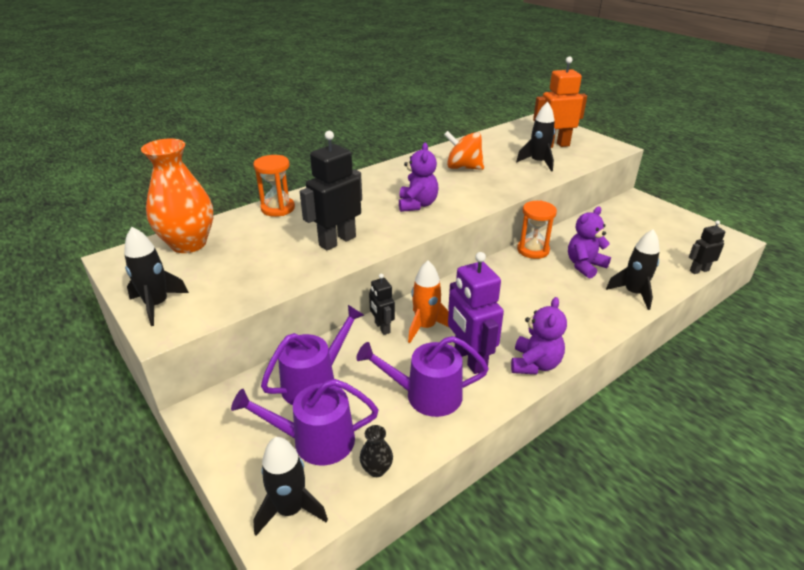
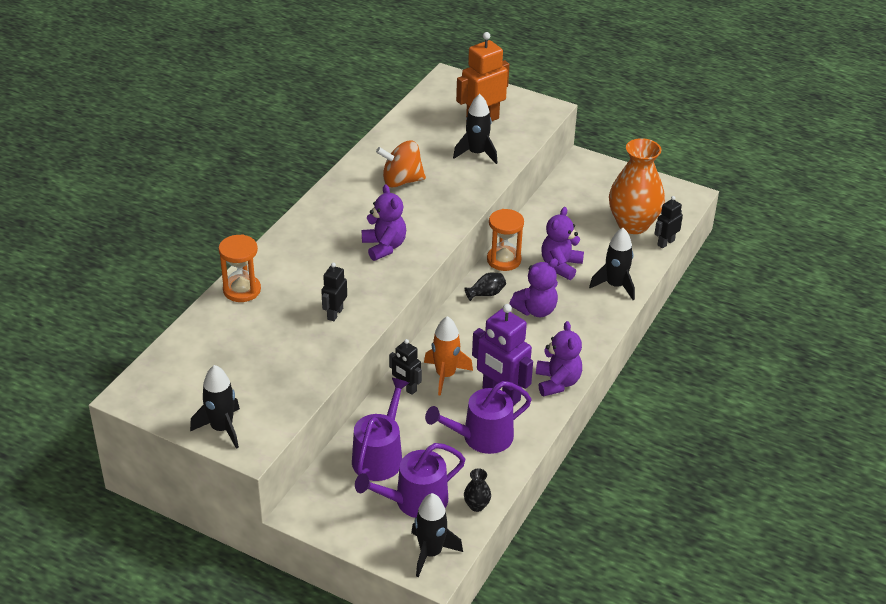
camera: 25 degrees left, 5 degrees up
orange vase [141,138,213,253] -> orange vase moved to [609,138,665,234]
black robot [300,131,362,250] -> black robot [321,263,347,321], size x0.55
none -> black vase [464,273,506,301]
none -> purple teddy bear [509,258,558,317]

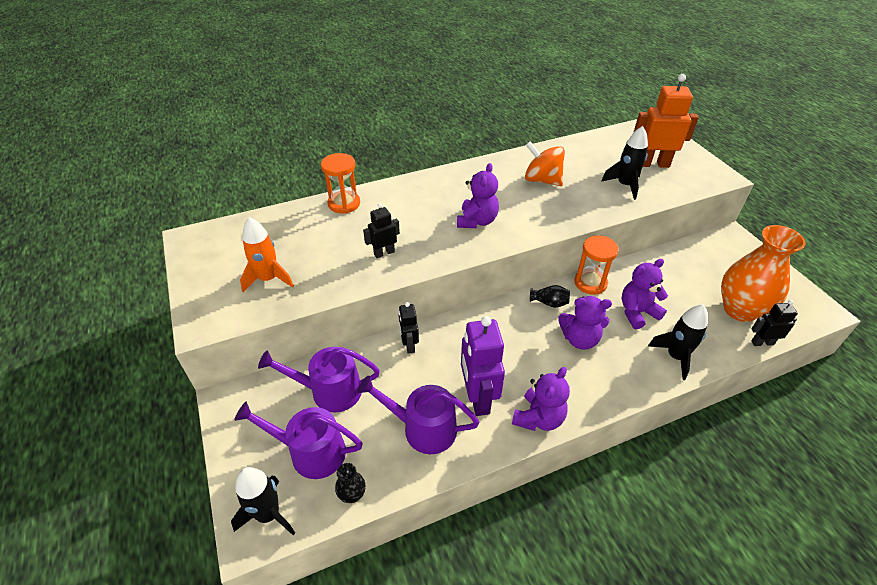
camera: 40 degrees right, 5 degrees up
black rocket [190,365,240,449] -> none
purple watering can [352,378,409,481] -> purple watering can turned 150 degrees counterclockwise [258,347,380,412]
orange rocket [424,316,473,396] -> orange rocket moved to [240,217,294,292]

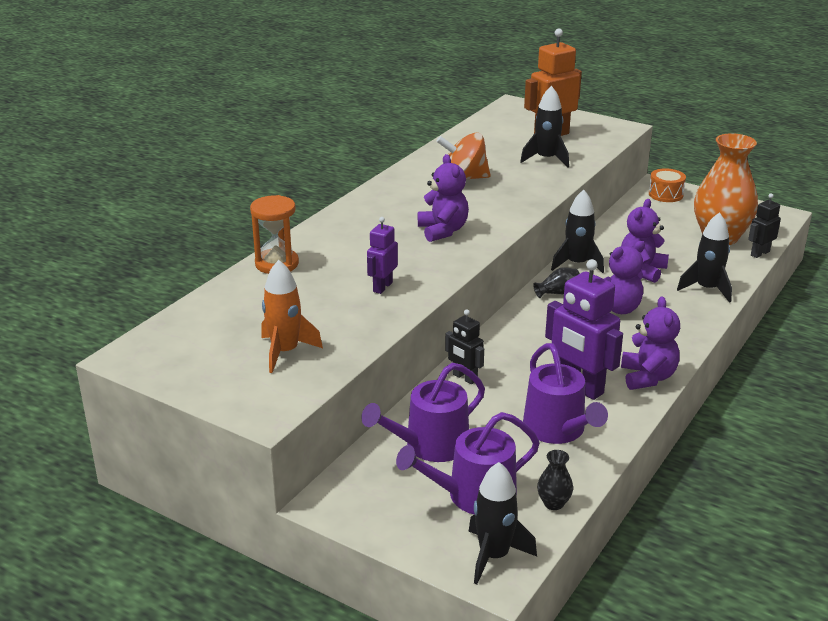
camera: 35 degrees left, 15 degrees down
purple watering can [357,376,479,454] -> purple watering can turned 90 degrees counterclockwise [523,343,608,444]
black robot [363,203,400,258] -> purple robot [367,217,398,294]
orange hourglass [574,235,619,295] -> black rocket [551,190,604,273]
none -> orange drum [649,168,686,202]

